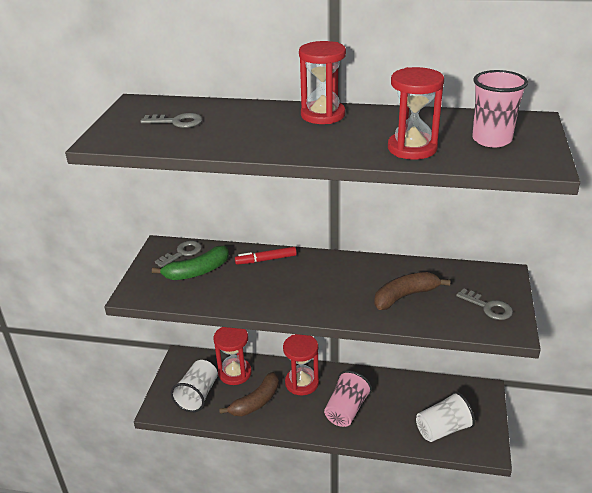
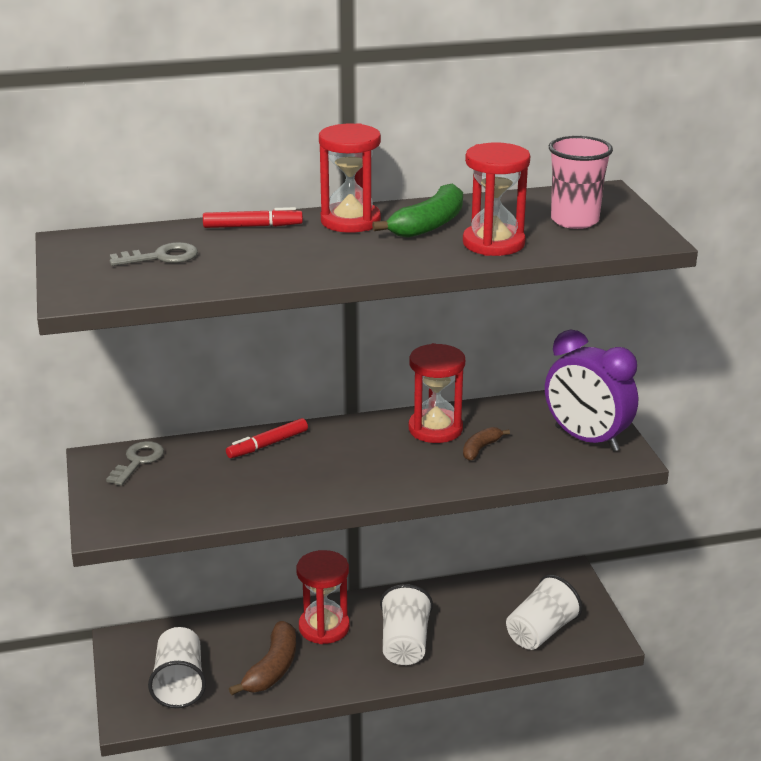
camera: 25 degrees left, 5 degrees down
green banana [152,246,229,280] -> green banana moved to [372,183,463,238]
red hourglass [214,327,252,385] -> red hourglass moved to [409,343,465,443]
pink cup [324,370,372,427] -> white cup [380,584,433,665]
brown banana [374,272,450,310] -> brown banana [463,427,510,461], size x0.57
grey key [456,288,513,320] -> purple clock [545,330,638,452]
none -> red marker [203,207,303,228]

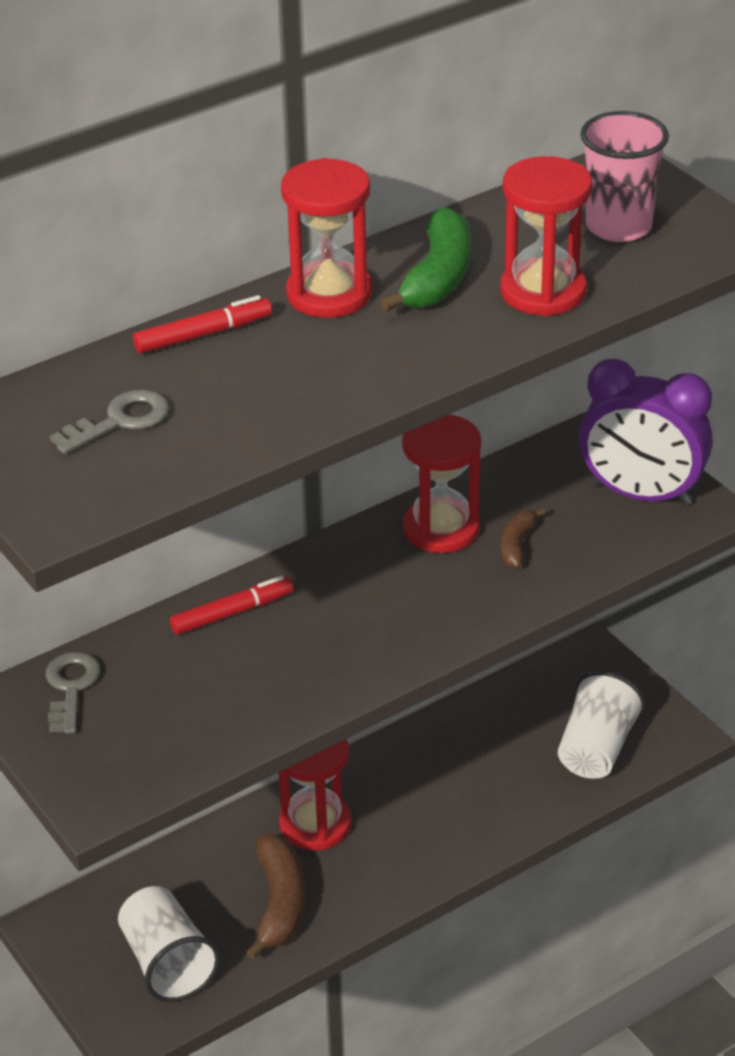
camera: 20 degrees left, 10 degrees up
red marker [226,418,308,458] -> red marker turned 150 degrees counterclockwise [170,576,294,635]
white cup [380,584,433,665] -> none

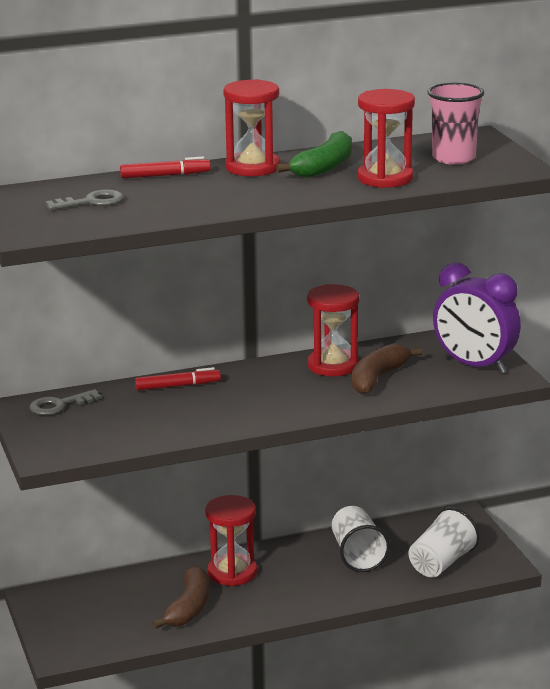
camera: 15 degrees right, 15 degrees down
grey key [45,652,101,734] -> grey key turned 135 degrees counterclockwise [30,389,101,415]
white cup [118,886,220,1002] -> white cup moved to [332,506,390,572]
brown banana [500,508,546,568] -> brown banana [351,343,423,395], size x1.75

